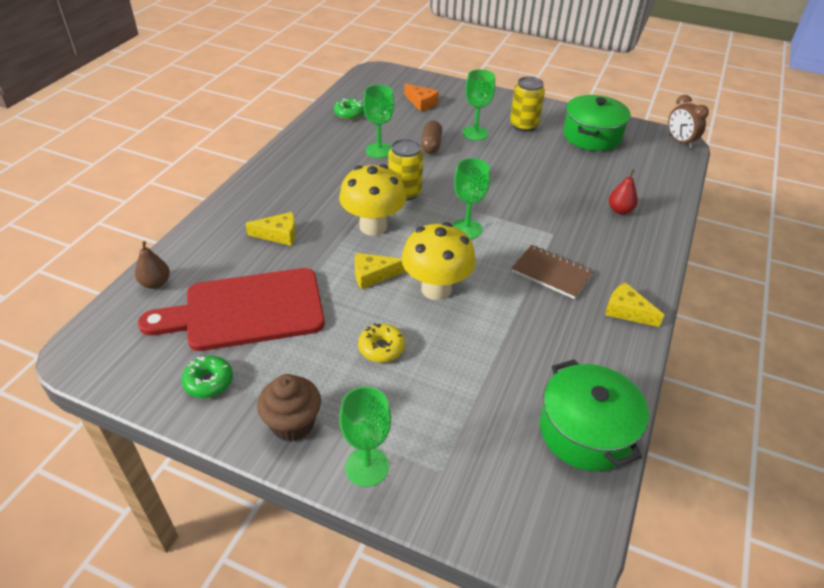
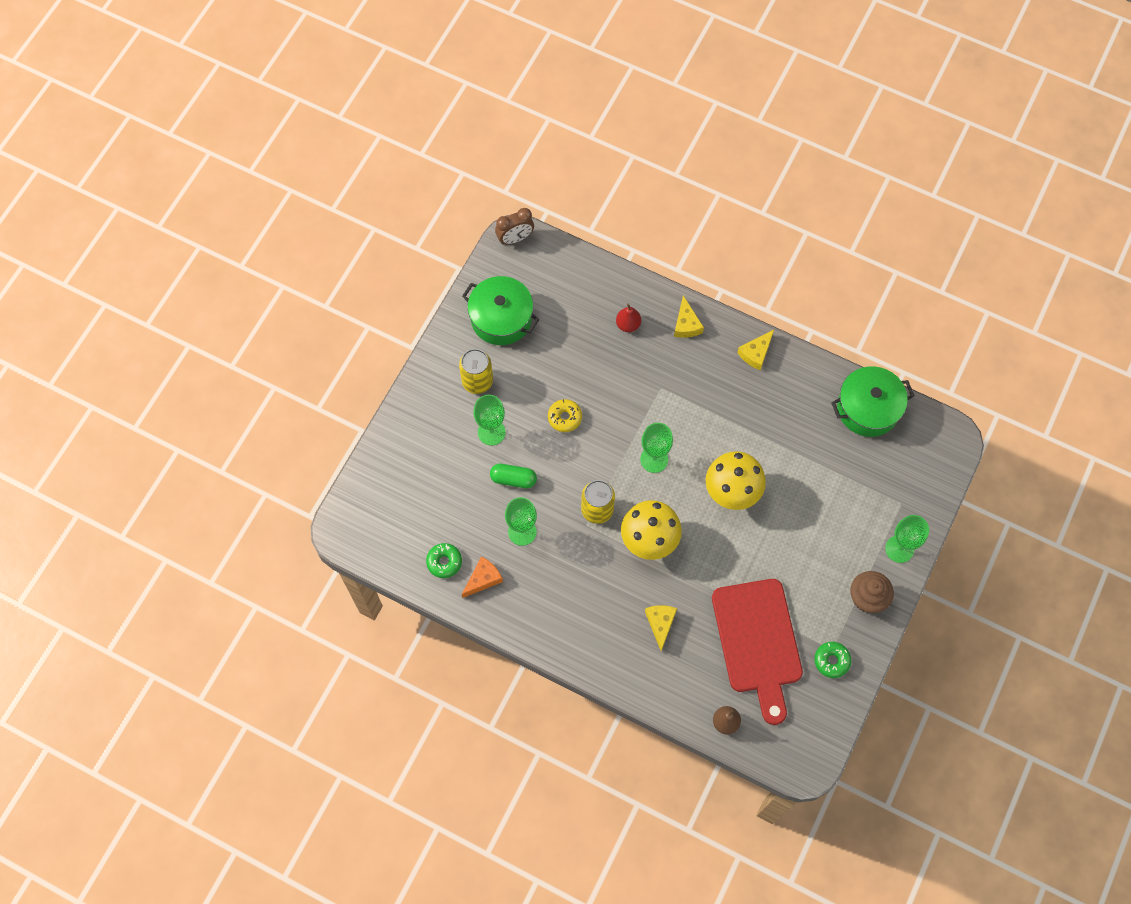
camera: 85 degrees left, 25 degrees up
yellow cheese [355,253,405,290] -> yellow cheese moved to [674,295,704,338]
yellow donut [358,323,405,362] -> yellow donut moved to [548,399,582,432]
orange cheese [404,84,439,111] -> orange cheese moved to [462,556,503,598]
brown capsule [421,120,442,154] -> green capsule [490,464,537,488]
brown notebook [512,245,594,299] -> none

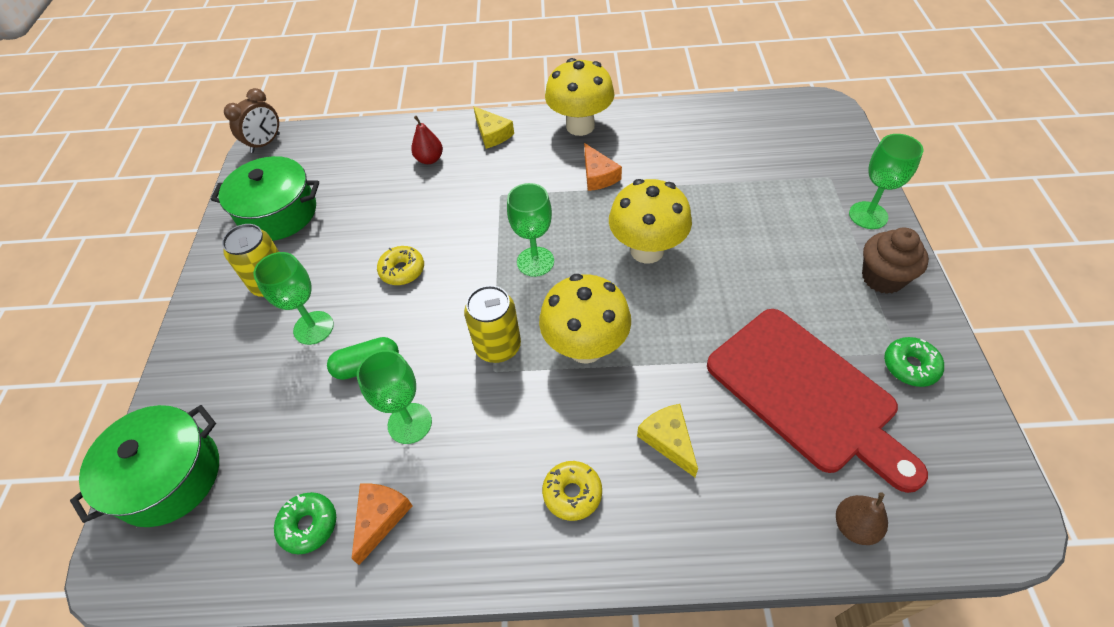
camera: 25 degrees left, 15 degrees down
yellow cheese [737,330,774,370] -> yellow mushroom [545,58,615,136]
green pot [831,366,914,437] -> green pot moved to [70,405,219,527]
none -> yellow donut [542,461,602,521]
none -> orange cheese [584,143,622,191]

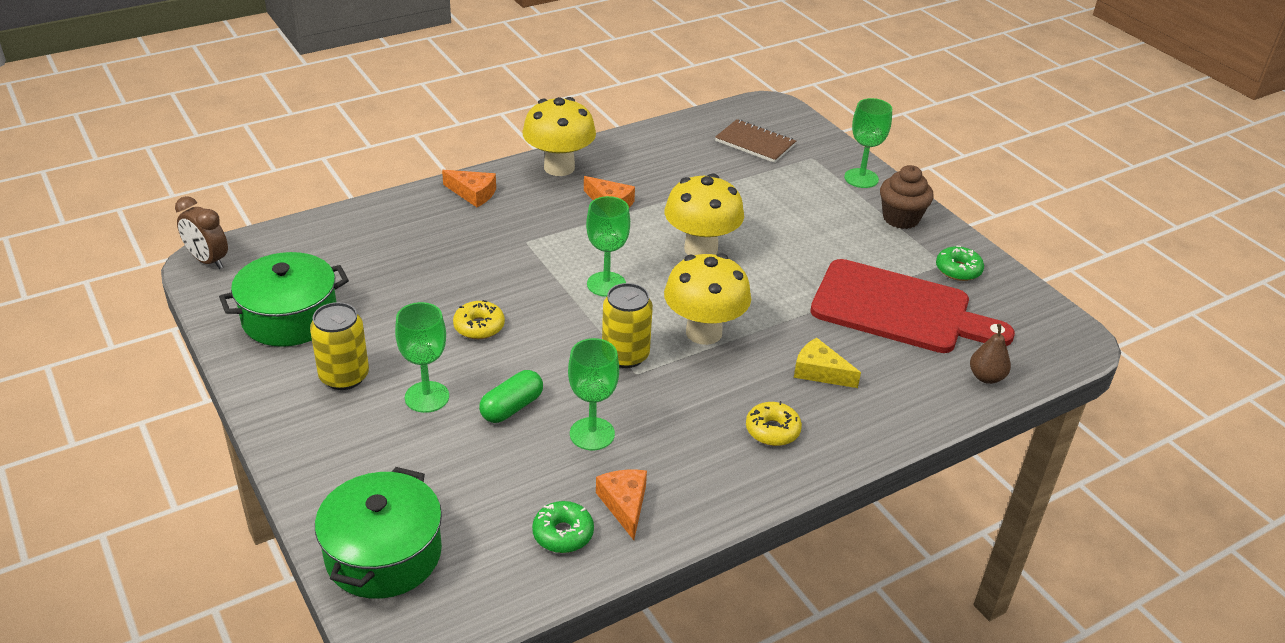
camera: 35 degrees left, 15 degrees down
brown clock [224,88,280,153] -> brown clock turned 120 degrees clockwise [175,196,228,269]
red pear [411,116,443,164] -> none
yellow cheese [473,106,514,149] -> orange cheese [442,170,496,207]
none -> brown notebook [715,119,796,163]

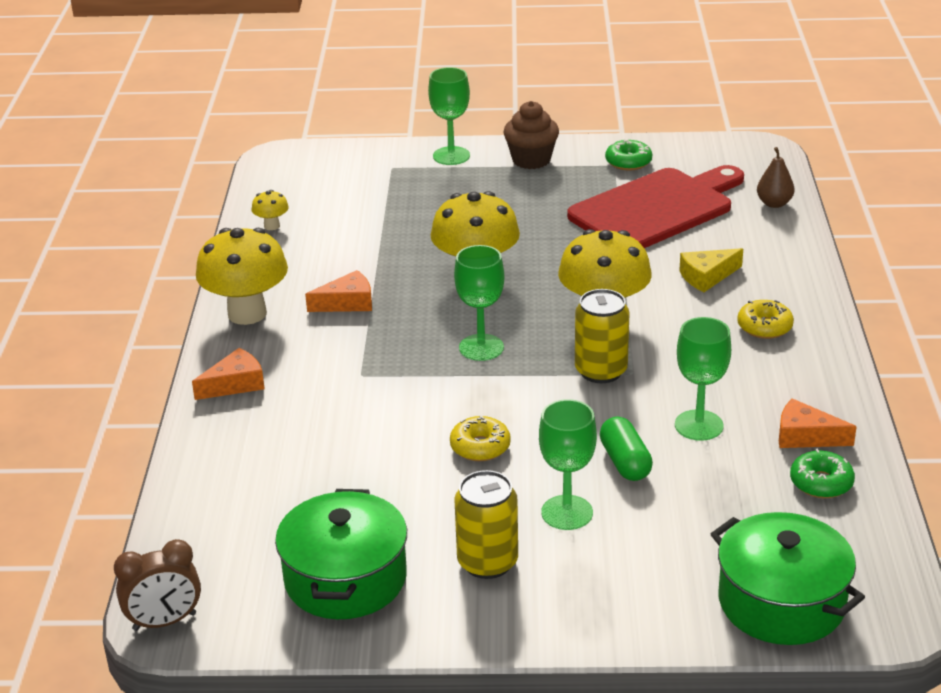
camera: 55 degrees left, 5 degrees down
brown notebook [715,119,796,163] -> none
none -> yellow mushroom [251,190,289,230]

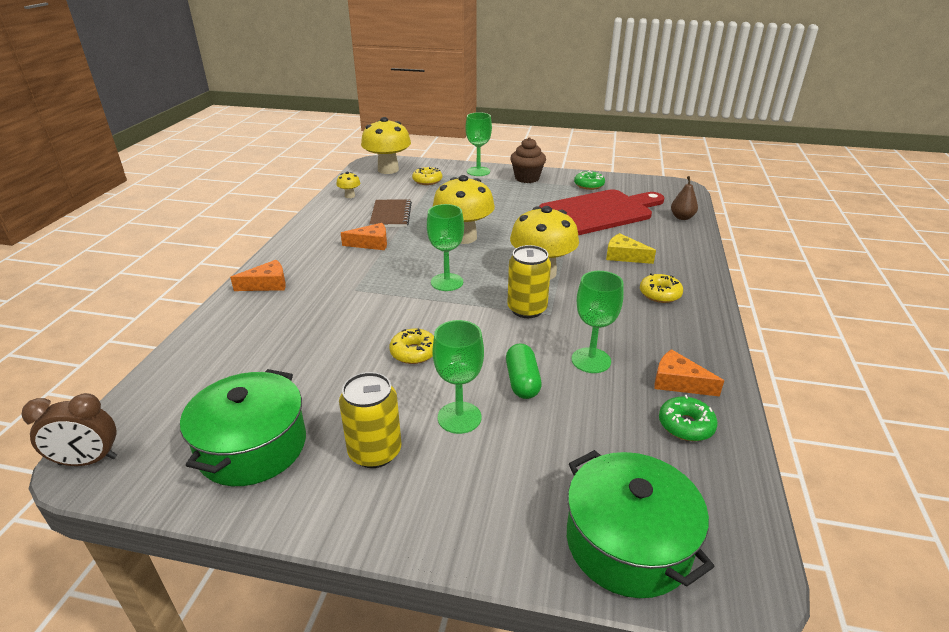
camera: 10 degrees right, 0 degrees up
yellow mushroom [196,228,288,325] -> yellow mushroom moved to [361,117,411,174]
yellow cheese [679,248,743,292] -> yellow cheese turned 45 degrees clockwise [606,233,656,264]
none -> brown notebook [370,199,412,227]
none -> yellow donut [412,167,442,185]

